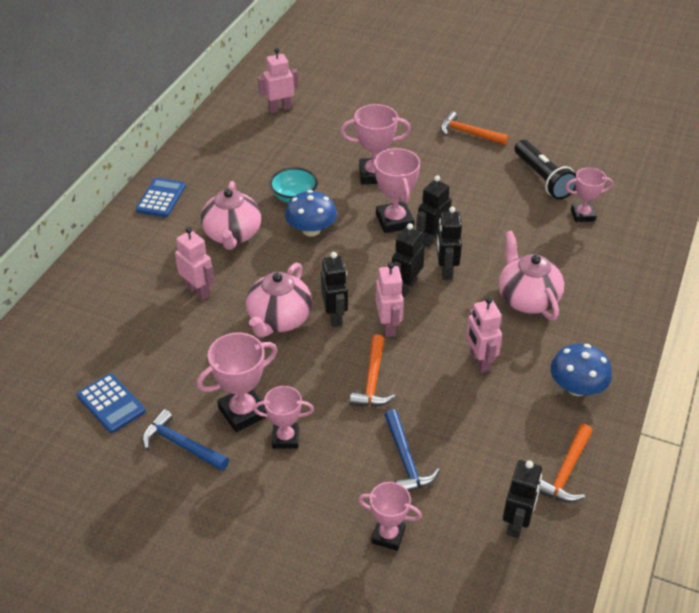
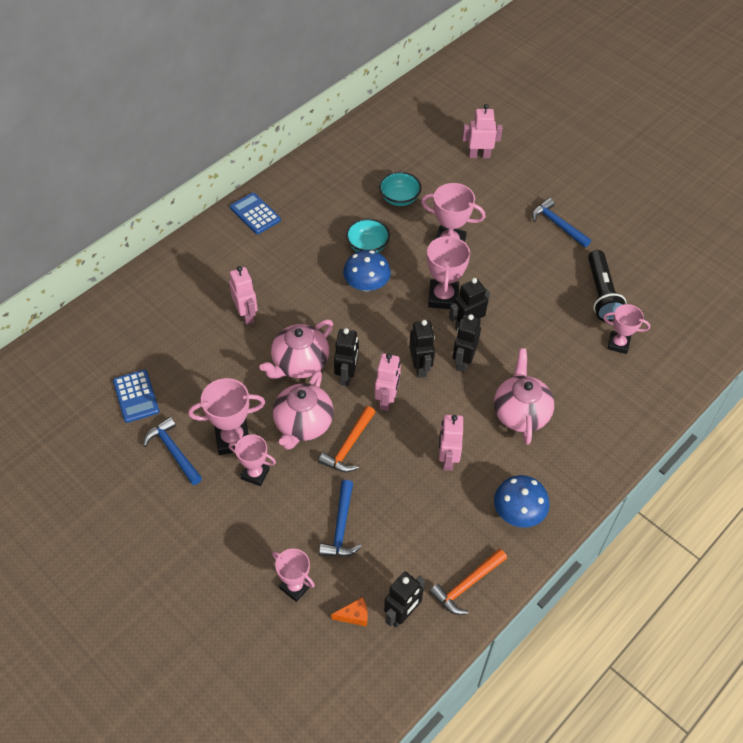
camera: 20 degrees right, 10 degrees up
blue calculator [136,178,186,217] -> blue calculator turned 75 degrees counterclockwise [230,193,281,234]
pink teapot [201,181,261,250] -> pink teapot moved to [273,370,334,450]
pink robot [258,48,298,113] -> pink robot moved to [462,104,503,158]
black robot [392,223,425,297] -> black robot turned 120 degrees clockwise [409,320,435,378]
orange hammer [441,111,508,145] -> blue hammer [532,198,591,248]
none -> orange cheese [331,597,368,626]
none -> turquoise bowl [379,172,422,206]

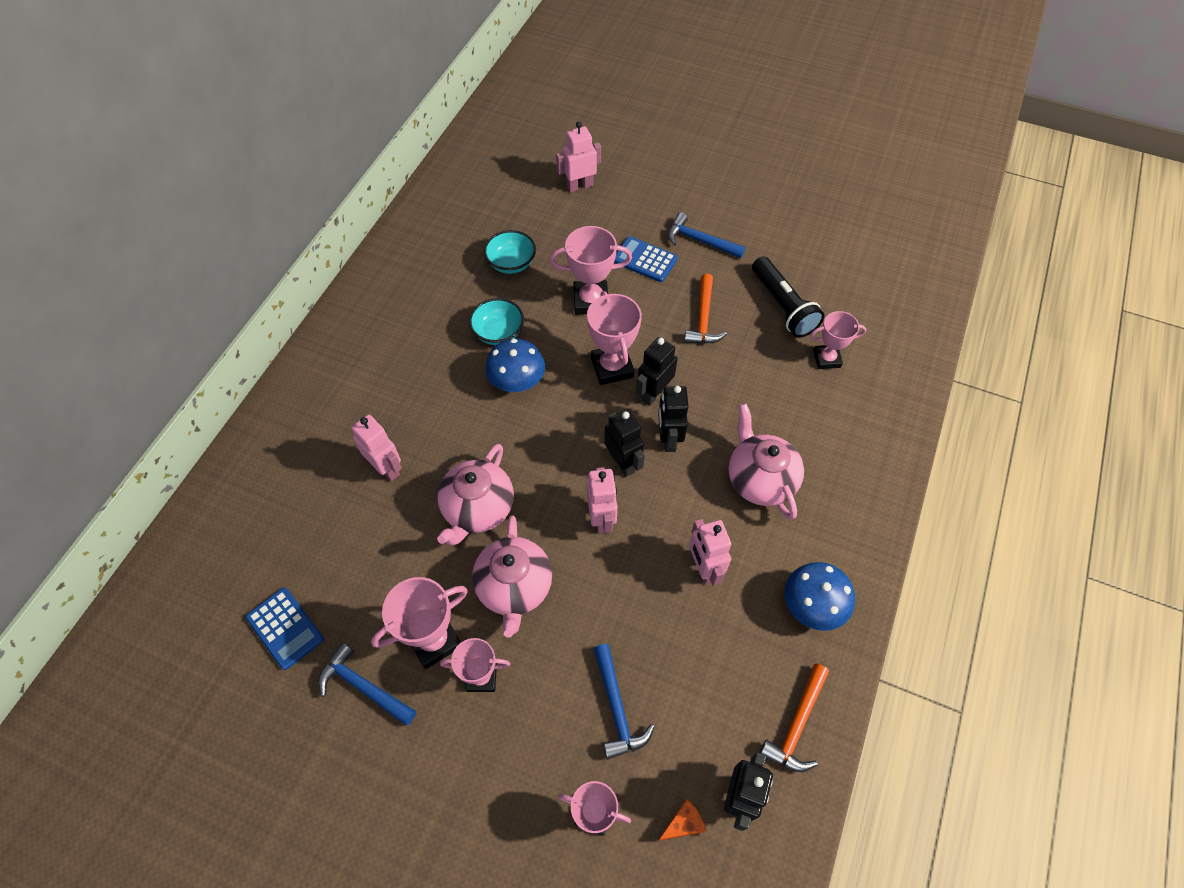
camera: 20 degrees left, 5 degrees up
blue calculator [230,193,281,234] -> blue calculator moved to [614,236,678,282]
orange hammer [318,406,375,472] -> orange hammer moved to [684,274,727,344]
black robot [334,328,359,386] -> none

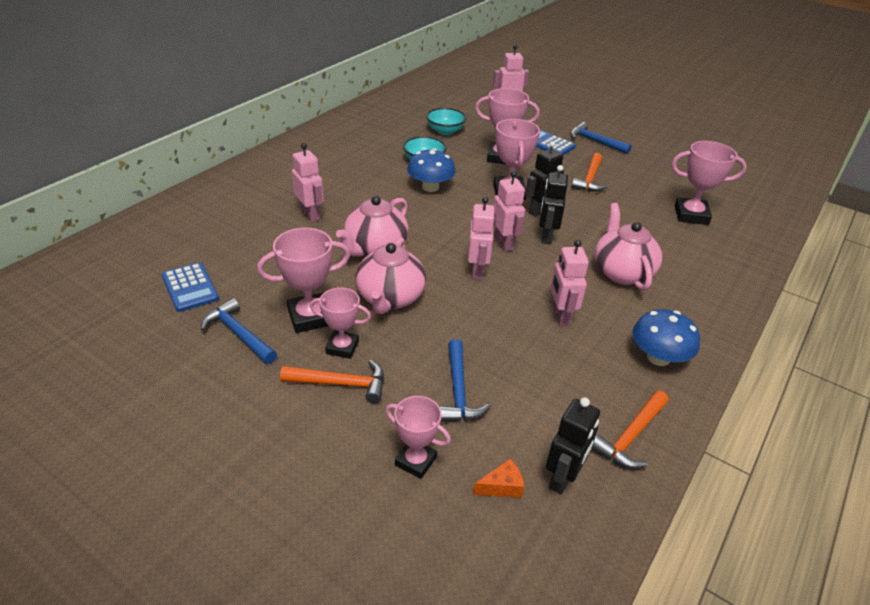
camera: 10 degrees right, 20 degrees down
black robot [604,409,645,477] -> pink robot [493,171,525,252]
black flashlight [752,256,825,338] -> none
pink trophy [810,311,866,369] -> pink trophy [671,141,747,225], size x1.50
none -> orange hammer [280,360,384,403]

